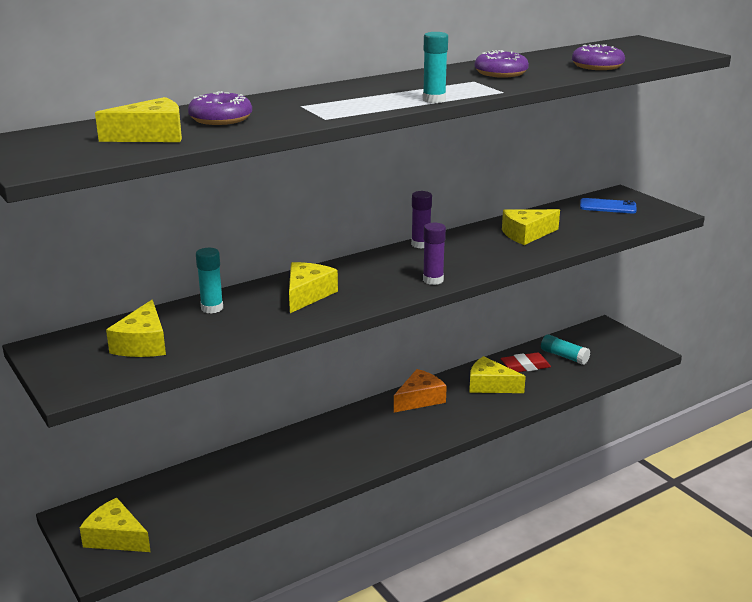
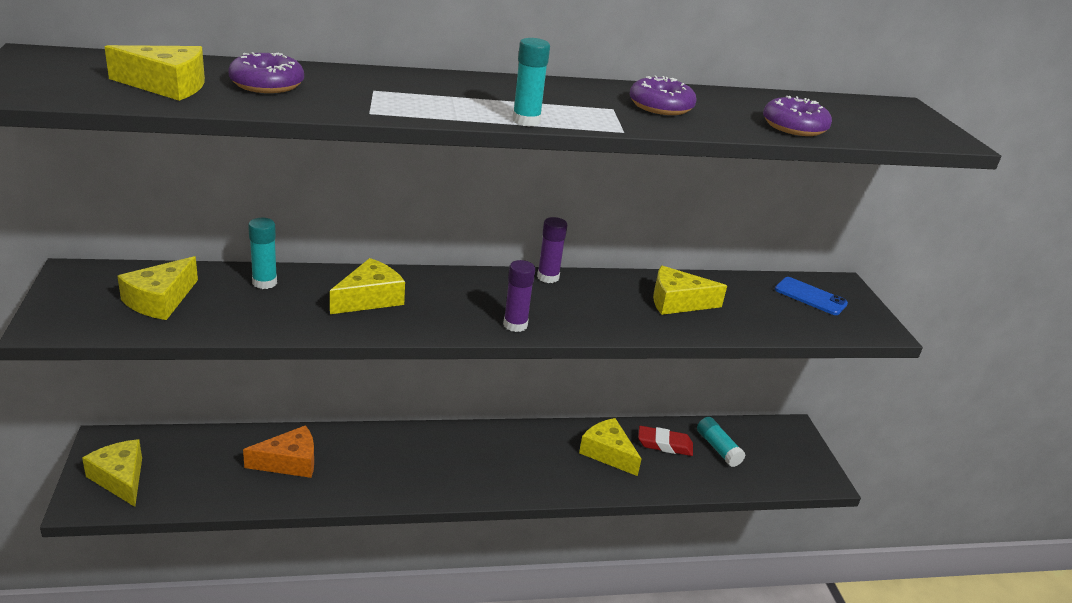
camera: 20 degrees right, 5 degrees up
orange cheese [394,369,447,412] -> orange cheese moved to [243,425,314,478]

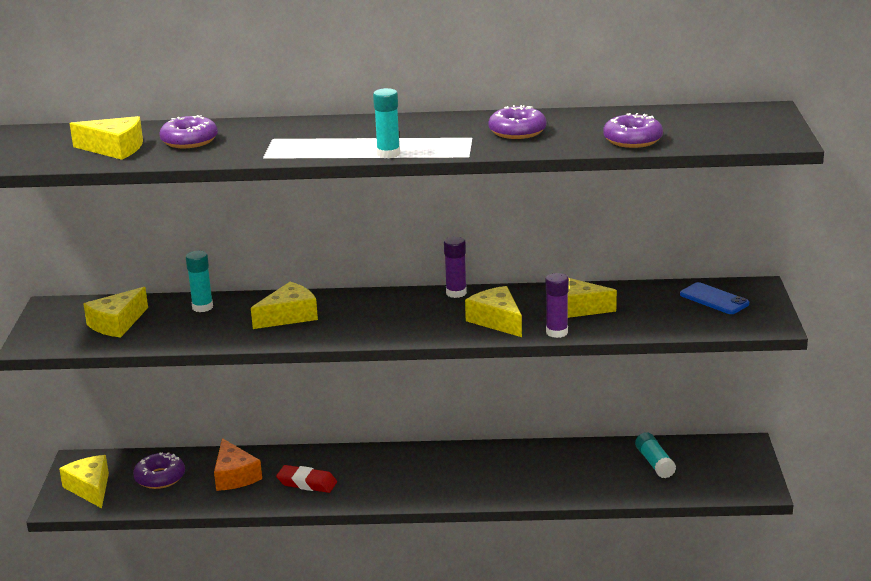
camera: 15 degrees right, 5 degrees down
orange cheese [243,425,314,478] -> orange cheese turned 75 degrees clockwise [214,438,262,491]
purple glue stick [503,260,535,332] -> purple glue stick moved to [546,273,569,338]
yellow cheese [579,418,642,476] -> yellow cheese moved to [465,286,522,337]
red eraser [638,426,693,456] -> red eraser moved to [276,465,337,493]
none -> purple donut [133,452,185,489]

